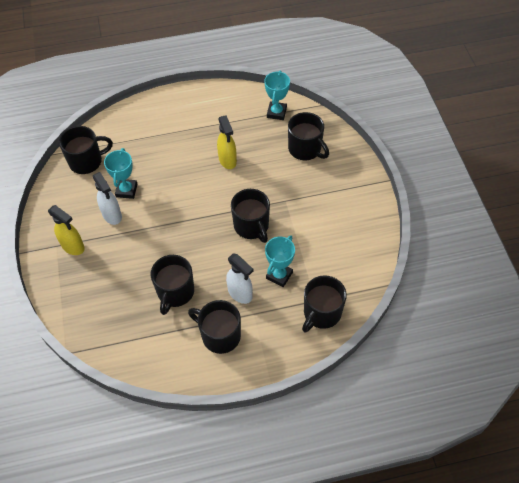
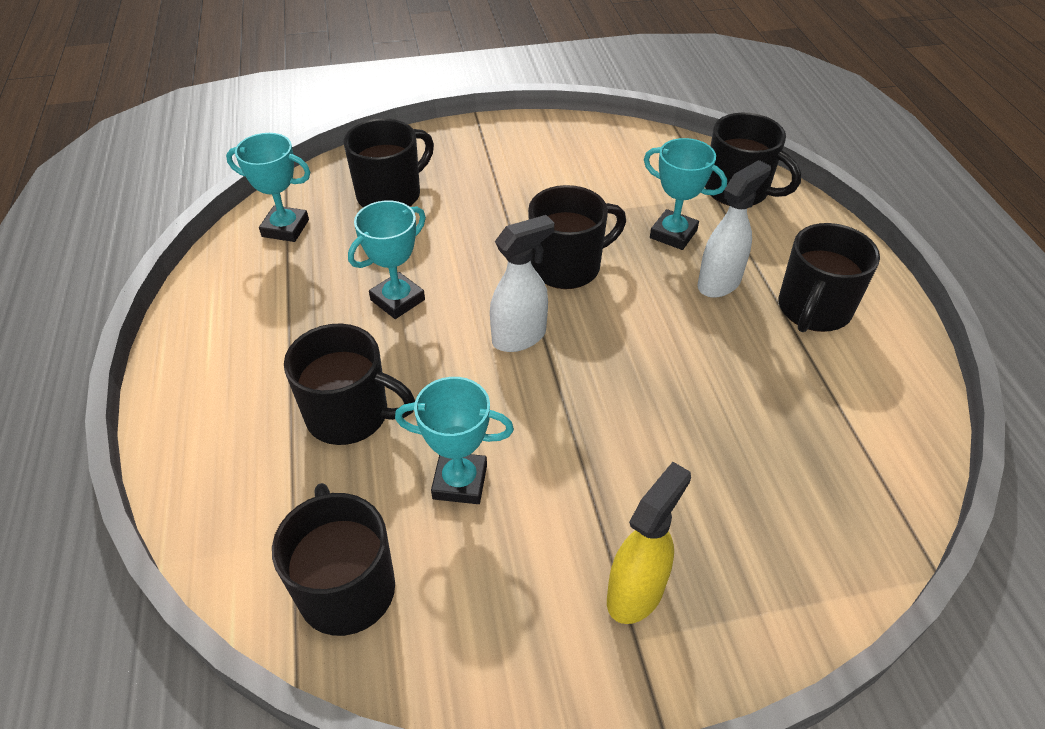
camera: 90 degrees left, 10 degrees down
white spray bottle [93,172,122,225] -> white spray bottle moved to [490,215,554,352]
black mug [151,255,194,315] -> black mug moved to [284,324,415,445]
yellow spray bottle [217,115,237,169] -> turquoise trophy [348,200,426,319]

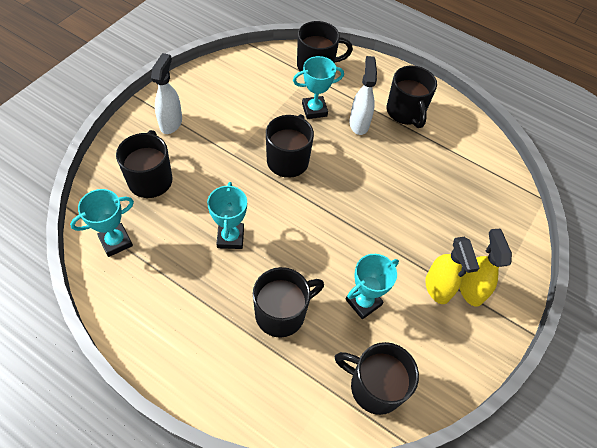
camera: 50 degrees left, 10 degrees up
white spray bottle [490,215,554,352] -> white spray bottle moved to [151,53,182,134]
none -> yellow spray bottle [425,237,479,304]

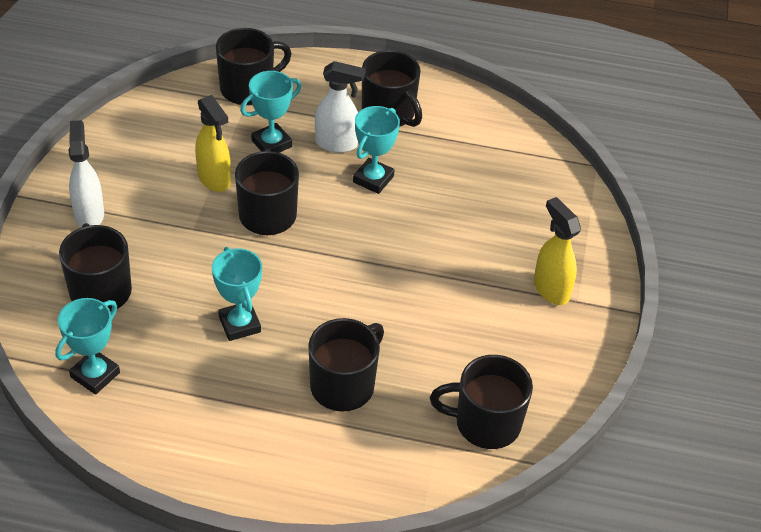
camera: 20 degrees left, 10 degrees down
turquoise trophy [345,254,399,319] -> turquoise trophy moved to [353,106,400,194]
white spray bottle [349,56,377,135] -> white spray bottle turned 120 degrees clockwise [315,61,365,153]
yellow spray bottle [425,237,479,304] -> yellow spray bottle moved to [195,95,231,192]

